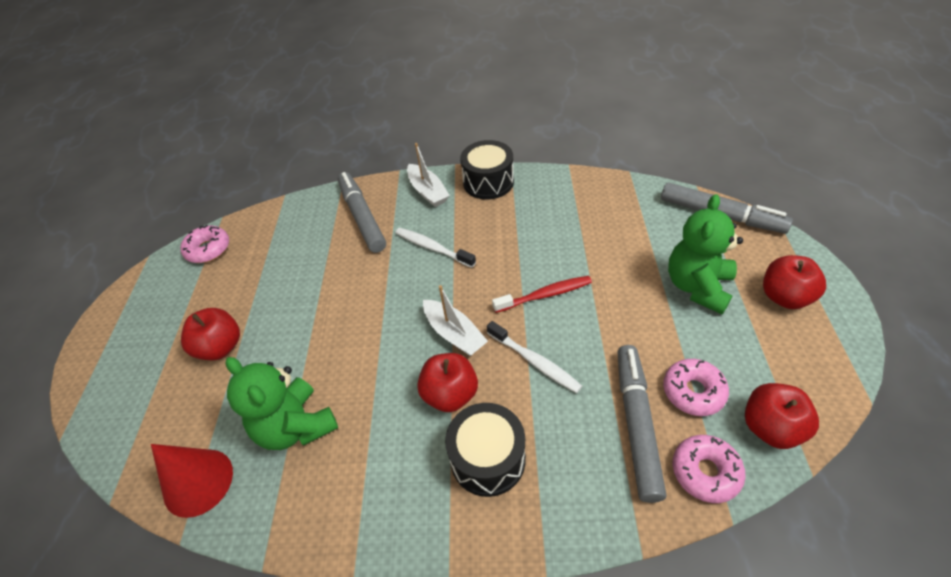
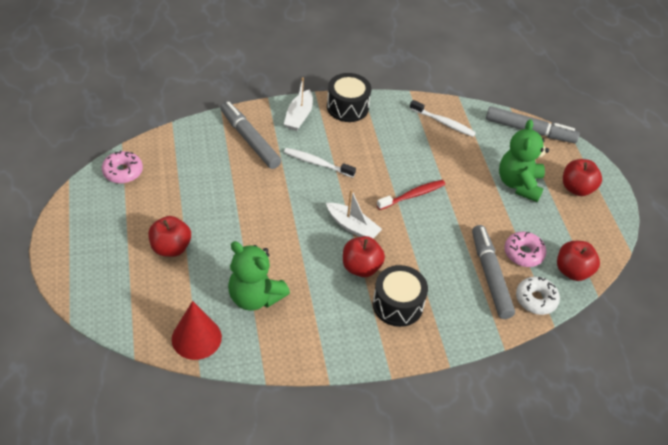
camera: 20 degrees left, 0 degrees up
white boat [407,143,450,207] -> white boat turned 60 degrees clockwise [284,77,313,131]
white toothbrush [487,321,582,393] -> white toothbrush moved to [410,100,476,137]
pink donut [673,435,746,503] -> white donut [516,276,560,315]

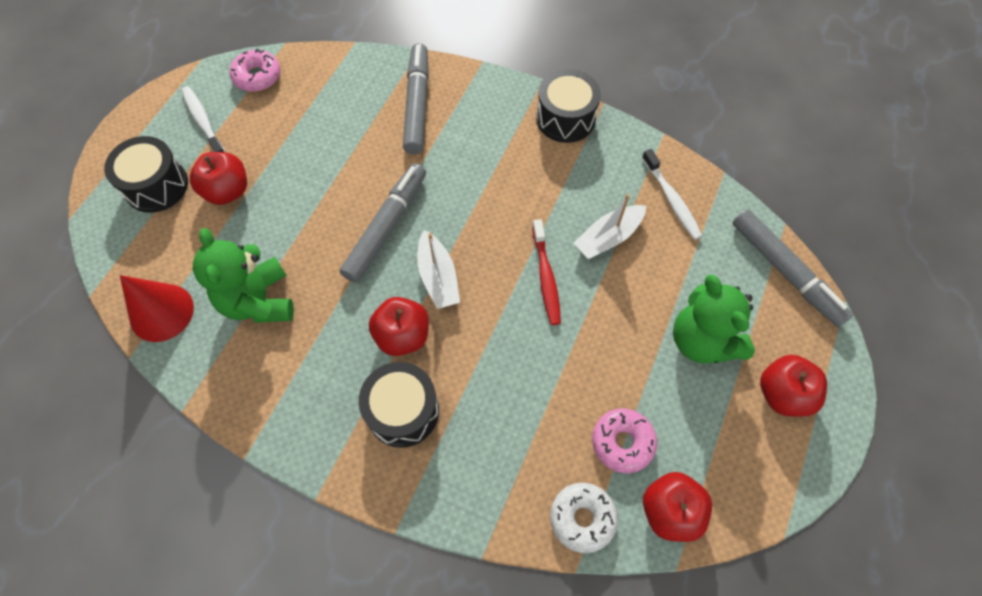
camera: 40 degrees right, 15 degrees up
white boat [284,77,313,131] -> white boat moved to [574,194,646,259]
white toothbrush [284,148,356,178] -> white toothbrush moved to [181,86,225,152]
red toothbrush [377,180,446,210] -> red toothbrush turned 75 degrees clockwise [532,219,561,325]
grey marker [472,225,515,319] -> grey marker moved to [339,163,426,283]
green teddy bear [499,119,549,202] -> green teddy bear turned 75 degrees counterclockwise [673,274,755,363]
none -> black drum [104,136,188,213]

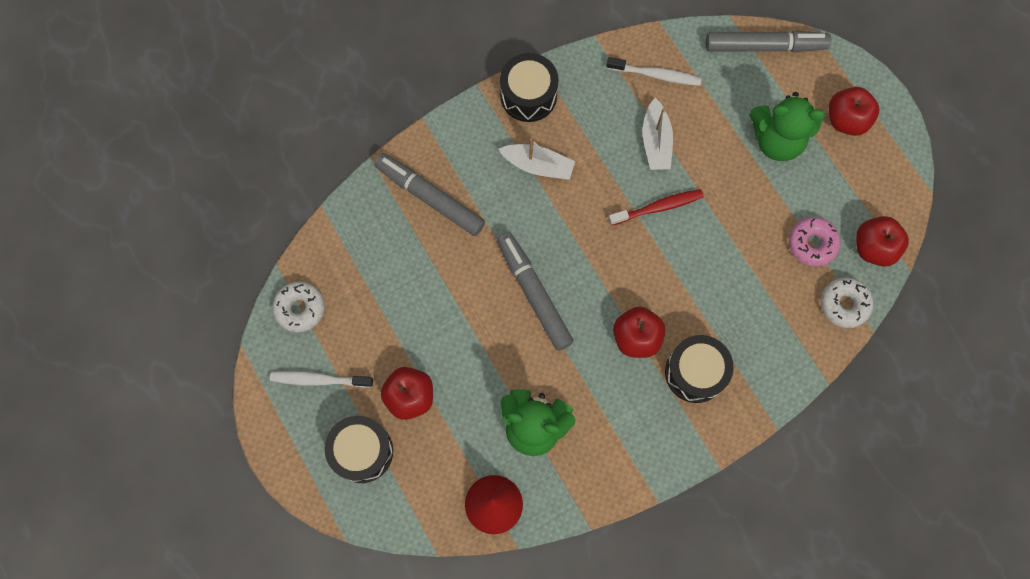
camera: 55 degrees left, 10 degrees up
pink donut [230,49,281,92] -> white donut [272,282,325,332]
white boat [417,230,460,309] -> white boat moved to [498,138,575,180]
red toothbrush [532,219,561,325] -> red toothbrush turned 45 degrees counterclockwise [608,189,704,226]

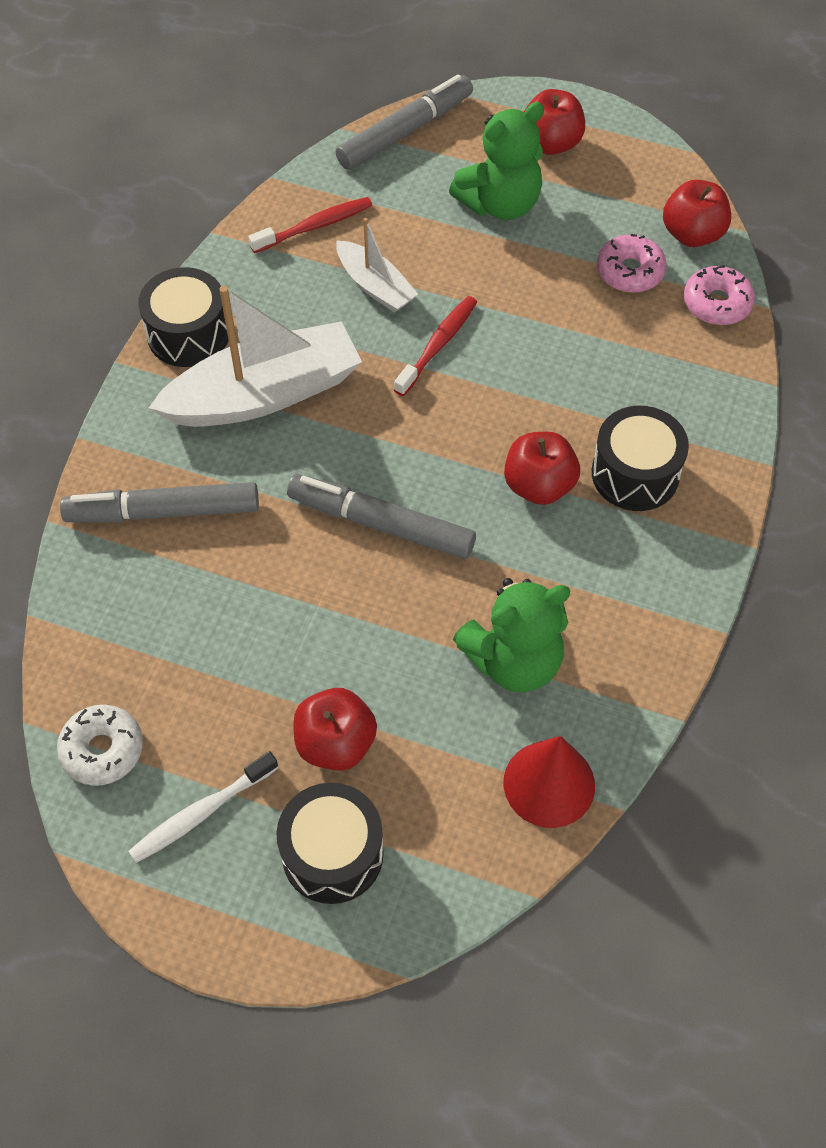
camera: 40 degrees left, 15 degrees down
white boat [498,138,575,180] -> white boat [149,286,362,427], size x1.87
white toothbrush [607,57,702,86] -> red toothbrush [248,197,372,253]
white donut [821,277,874,328] -> pink donut [684,265,755,325]

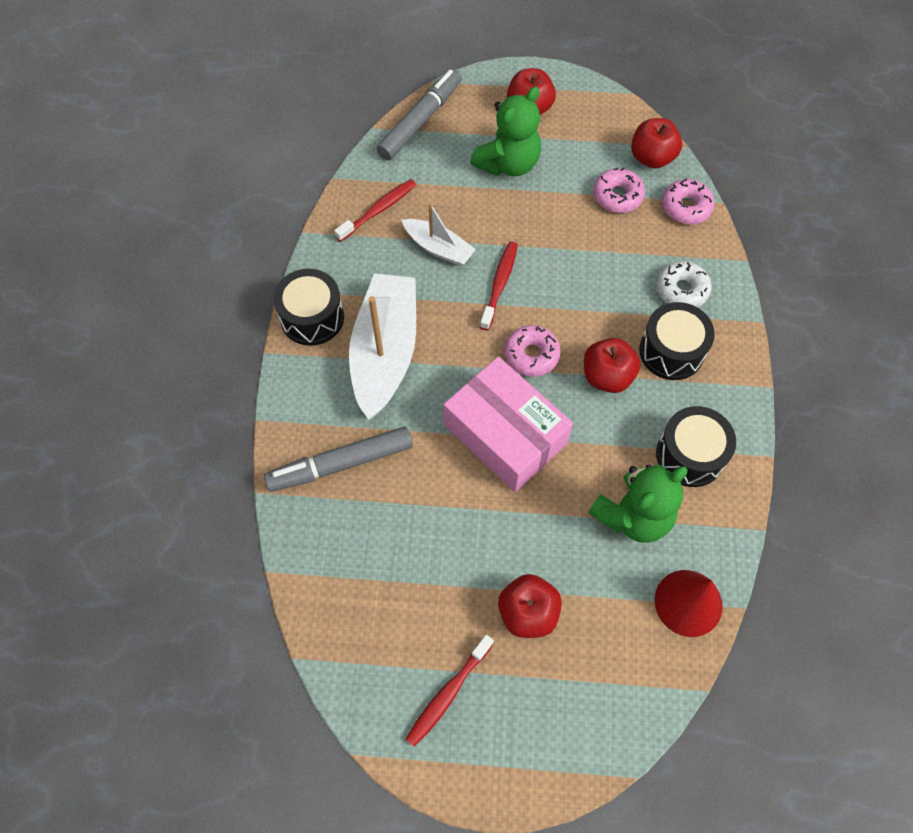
camera: 15 degrees left, 5 degrees up
white donut [57,705,143,786] -> white donut moved to [657,261,712,308]
white toothbrush [128,751,278,863] -> red toothbrush [406,635,494,747]
white boat [149,286,362,427] -> white boat turned 45 degrees counterclockwise [349,273,416,420]
black drum [276,783,384,904] -> black drum moved to [656,406,736,487]
grey marker [287,474,476,559] -> pink box [443,357,573,492]
none -> pink donut [504,325,561,377]

